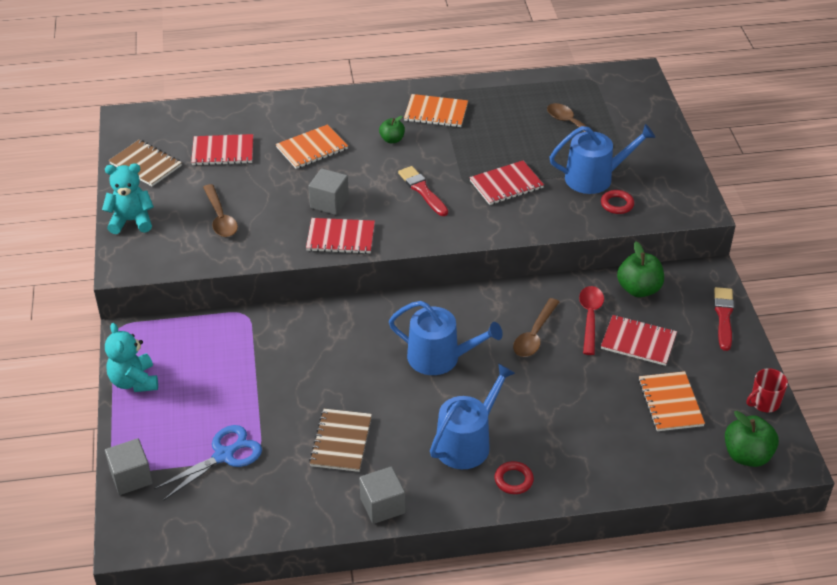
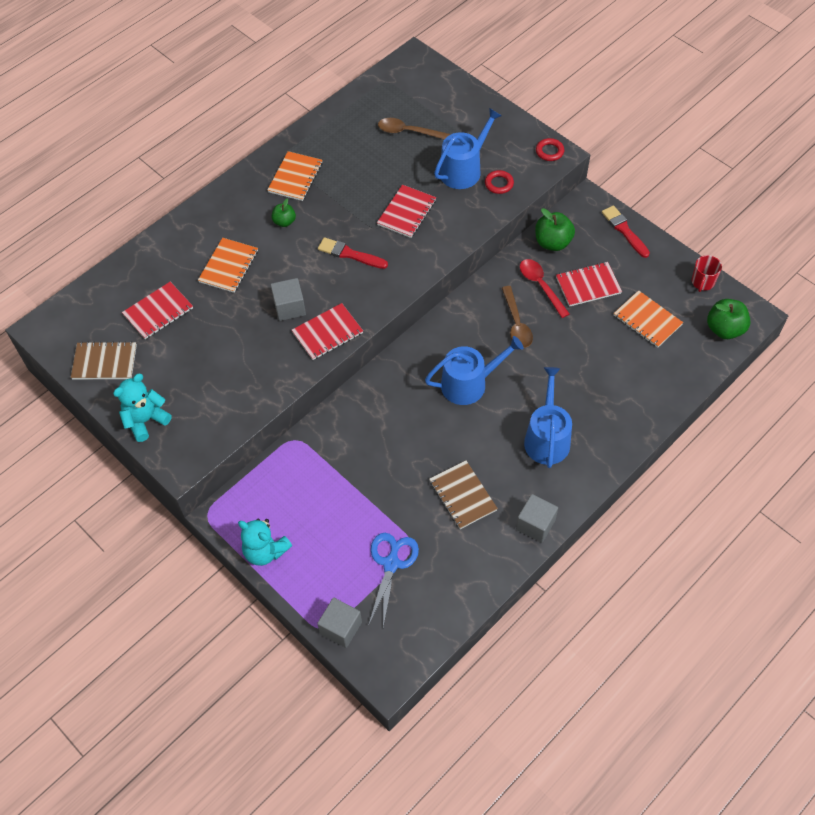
camera: 35 degrees left, 15 degrees up
brown spoon [203,184,238,237] -> none
orange notebook [404,94,468,127] -> orange notebook turned 45 degrees counterclockwise [268,151,322,201]
red ring [494,461,534,494] -> red ring moved to [536,138,564,161]

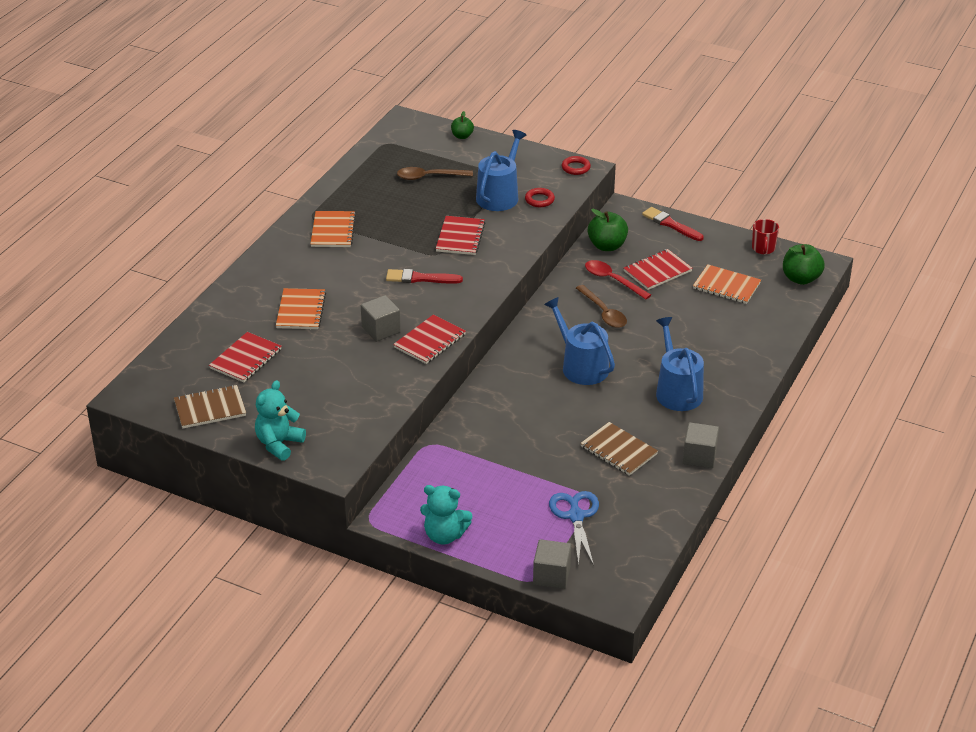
camera: 20 degrees left, 20 degrees down
green apple [272,198,296,227] -> green apple moved to [451,111,474,139]
blue watering can [425,336,524,405] -> blue watering can turned 90 degrees counterclockwise [544,297,615,385]

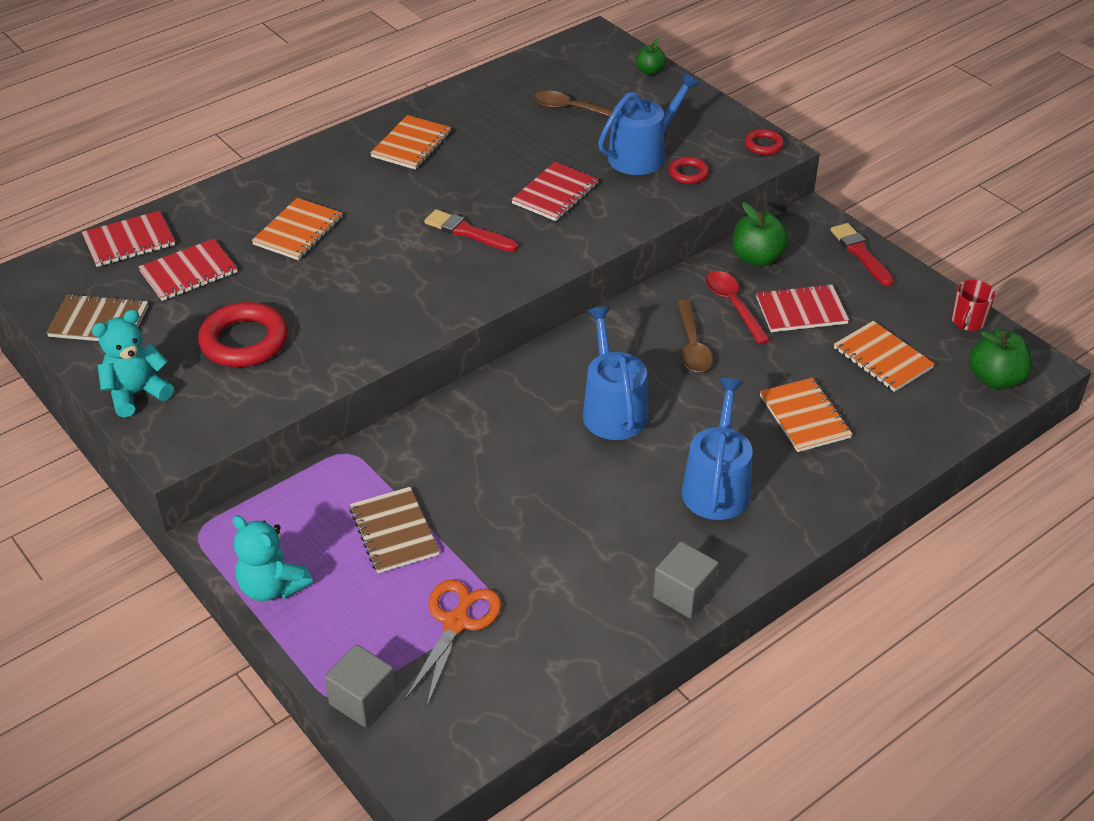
camera: 25 degrees right, 5 degrees up
grey cube [361,295,401,342] -> none
red notebook [393,314,466,364] -> red notebook moved to [82,211,175,267]
blue scissors [549,491,599,566] -> orange scissors [405,580,501,706]
brown notebook [580,422,658,476] -> brown notebook moved to [350,487,440,573]
none -> red ring [198,302,288,367]
none -> orange notebook [760,378,852,452]

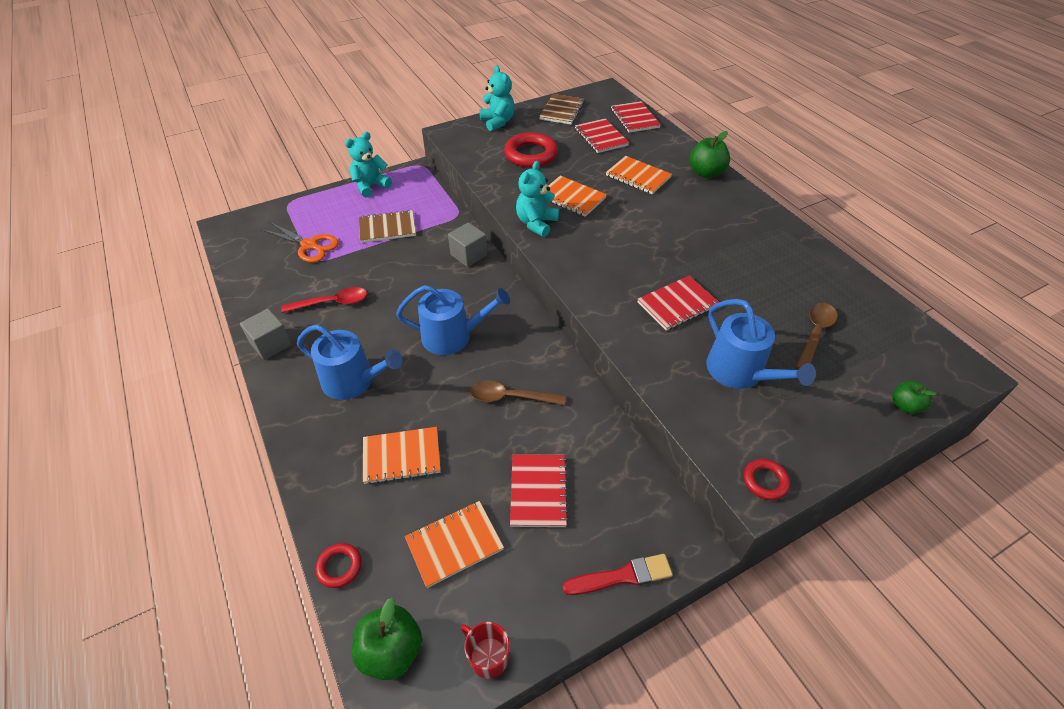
camera: 100 degrees right, 5 degrees up
grey cube [324,644,396,727] -> grey cube moved to [448,222,487,267]
orange notebook [370,115,452,170] -> orange notebook moved to [548,176,607,217]
red brush [424,209,518,252] -> none
red notebook [511,162,599,221] -> red notebook turned 75 degrees counterclockwise [637,276,719,331]
red ring [668,157,709,184] -> red ring moved to [315,543,362,588]
red spoon [706,271,770,344] -> red spoon moved to [281,287,367,313]
green apple [733,203,789,267] -> green apple moved to [689,131,730,178]
none -> turquoise teddy bear [516,161,559,237]

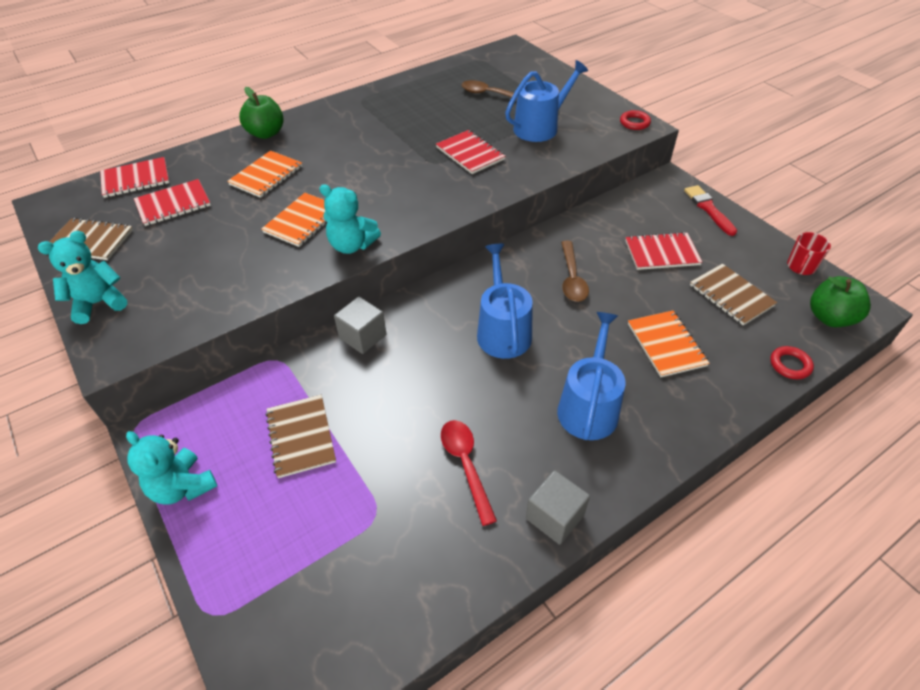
camera: 95 degrees left, 0 degrees up
orange scissors [261,222,339,262] -> none
orange notebook [405,501,504,588] -> brown notebook [690,264,777,326]
red ring [504,132,558,168] -> none
green apple [892,381,937,414] -> none

